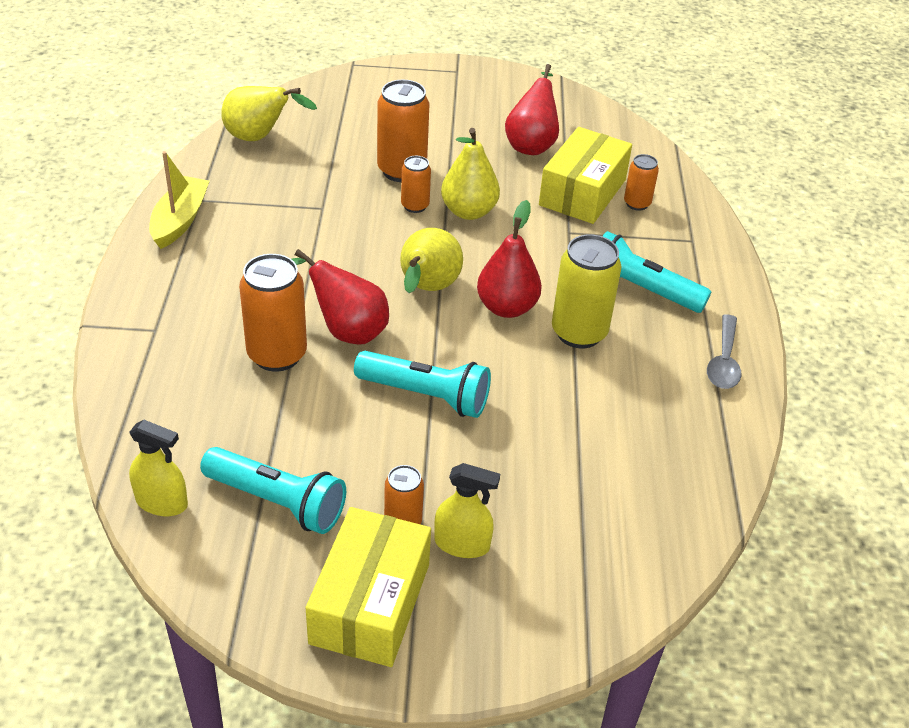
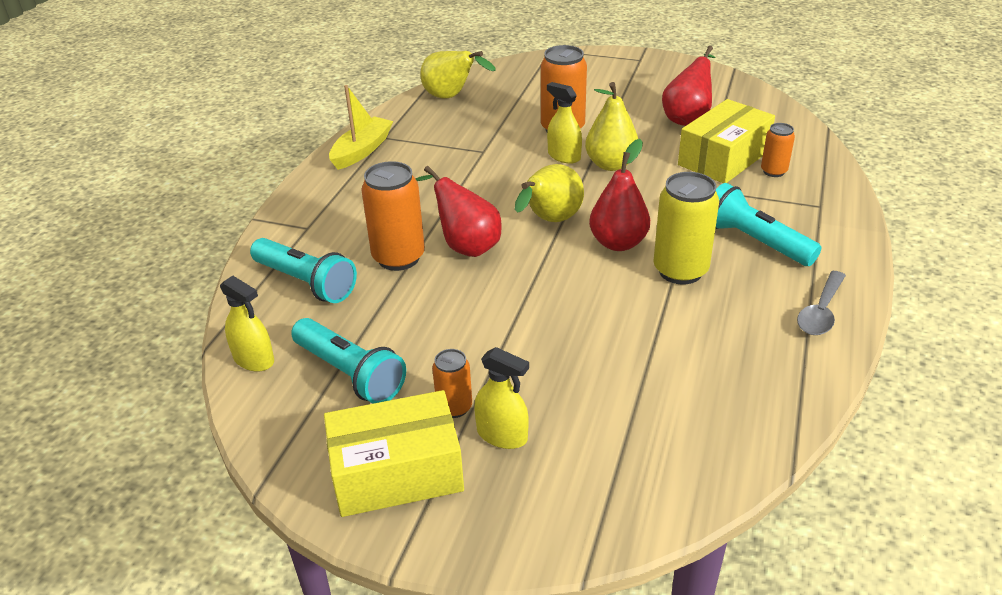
camera: 20 degrees right, 5 degrees down
yellow box [306,507,431,667] -> yellow box turned 45 degrees clockwise [324,390,464,517]
turquoise flashlight [354,351,491,418] -> turquoise flashlight moved to [250,238,357,303]
orange can [401,156,431,213] -> yellow spray bottle [547,82,582,164]

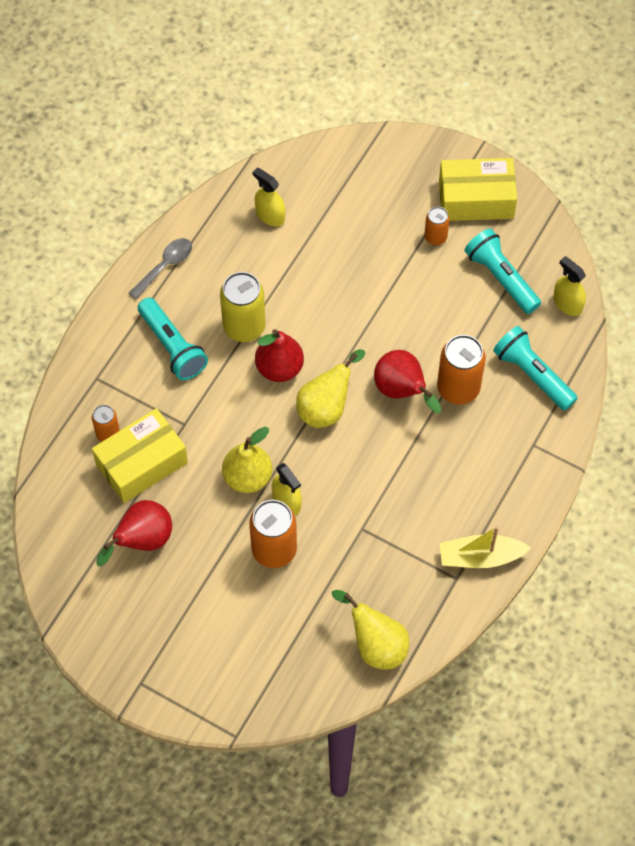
camera: 170 degrees left, 25 degrees up
yellow boat [329,85,393,170] -> yellow boat turned 45 degrees clockwise [440,526,531,568]
yellow spray bottle [474,347,529,449] -> yellow spray bottle moved to [253,167,285,226]

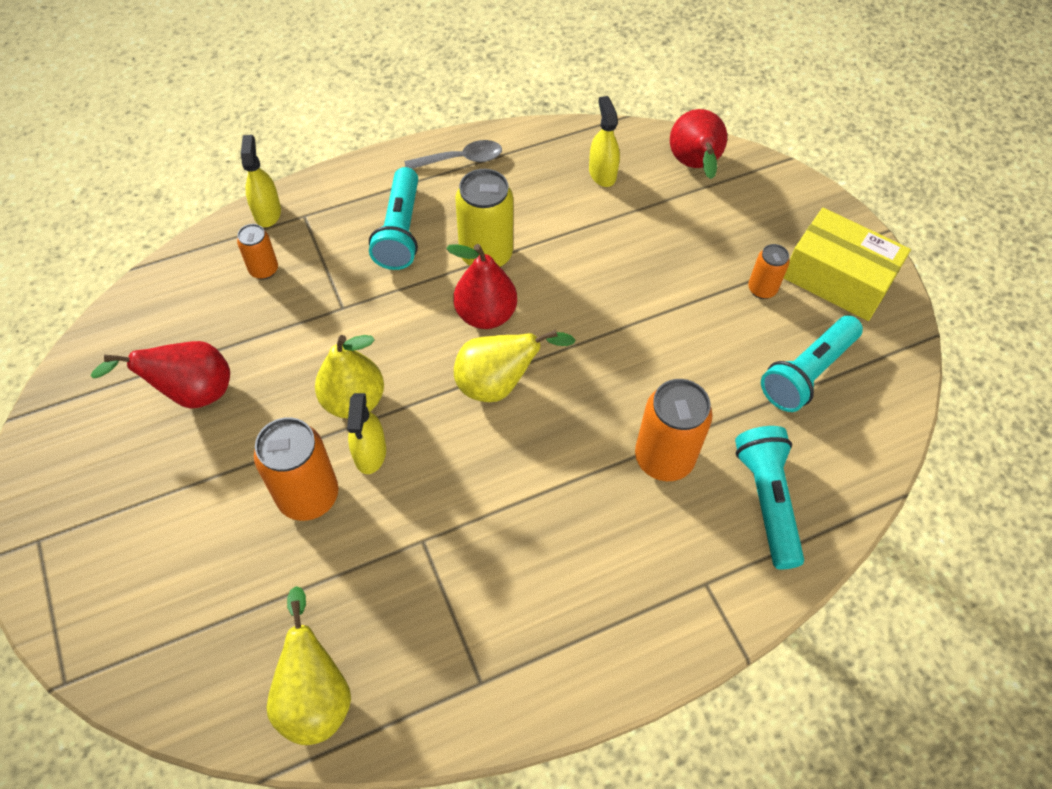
camera: 35 degrees right, 5 degrees down
yellow box [92,408,188,503] -> none
red pear [374,350,441,413] -> red pear moved to [670,109,727,179]
yellow boat [440,526,531,568] -> none
turquoise flashlight [464,229,541,314] -> turquoise flashlight turned 135 degrees counterclockwise [761,316,863,412]
yellow spray bottle [553,256,586,316] -> yellow spray bottle moved to [241,135,281,227]

